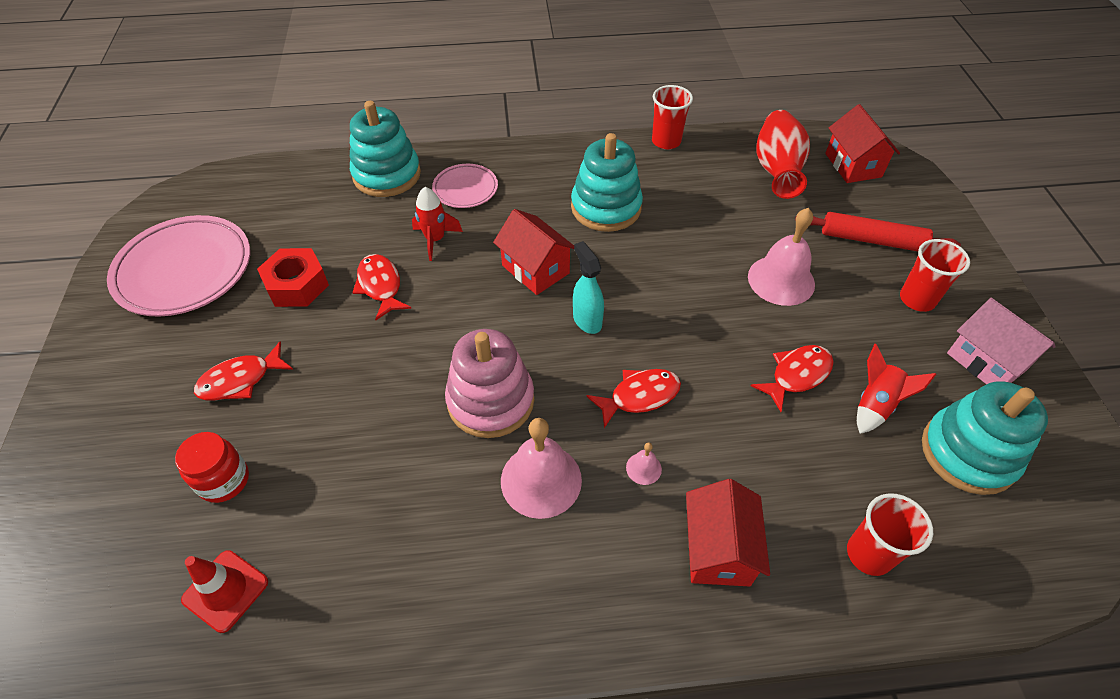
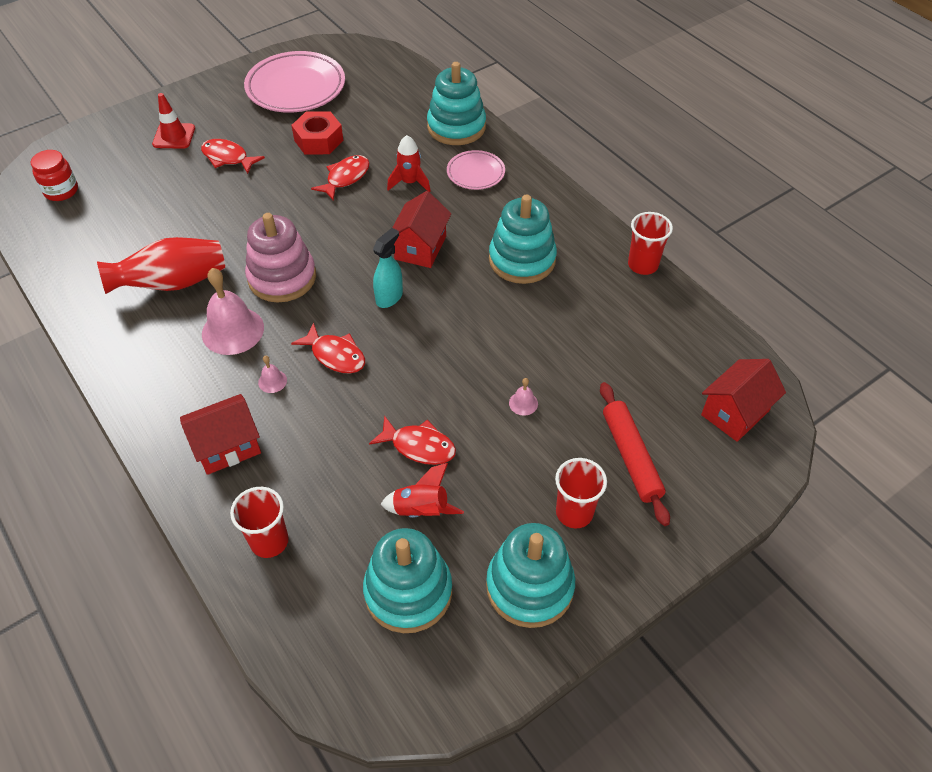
camera: 60 degrees right, 0 degrees up
red jar [175,432,249,503] -> red jar moved to [31,150,78,201]
red traffic cone [181,550,268,633] -> red traffic cone moved to [152,93,195,149]
pink bell [748,208,815,306] -> pink bell [509,378,538,416], size x0.44
red vase [756,110,810,199] -> red vase moved to [97,237,225,294]
pink house [947,298,1056,384] -> turquoise stacking toy [486,523,575,628]

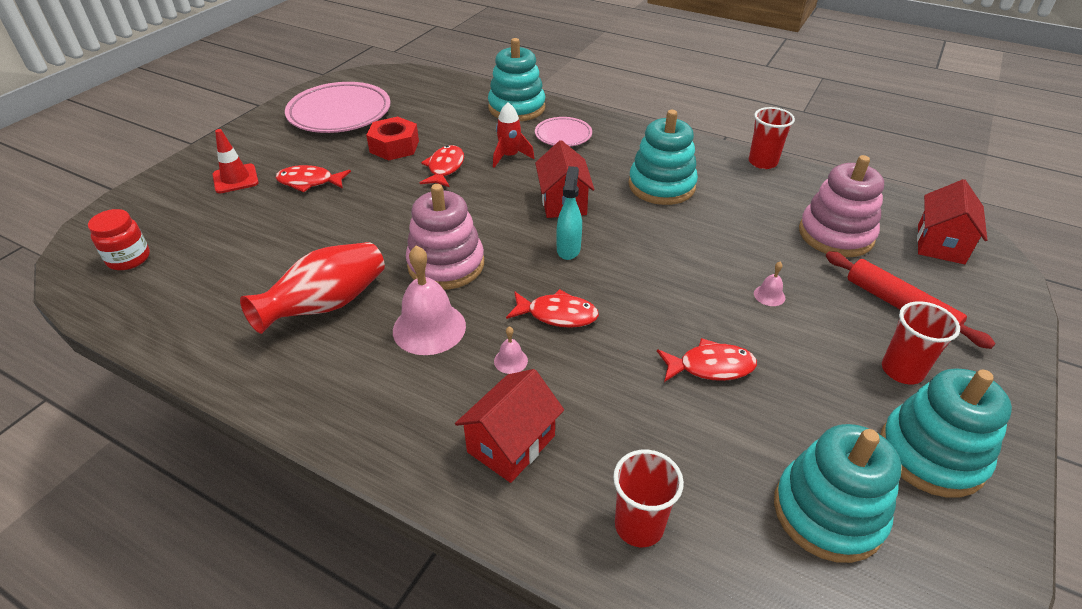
camera: 25 degrees left, 10 degrees down
red rocket [380,463,464,518] -> none
none -> pink stacking toy [799,155,884,257]

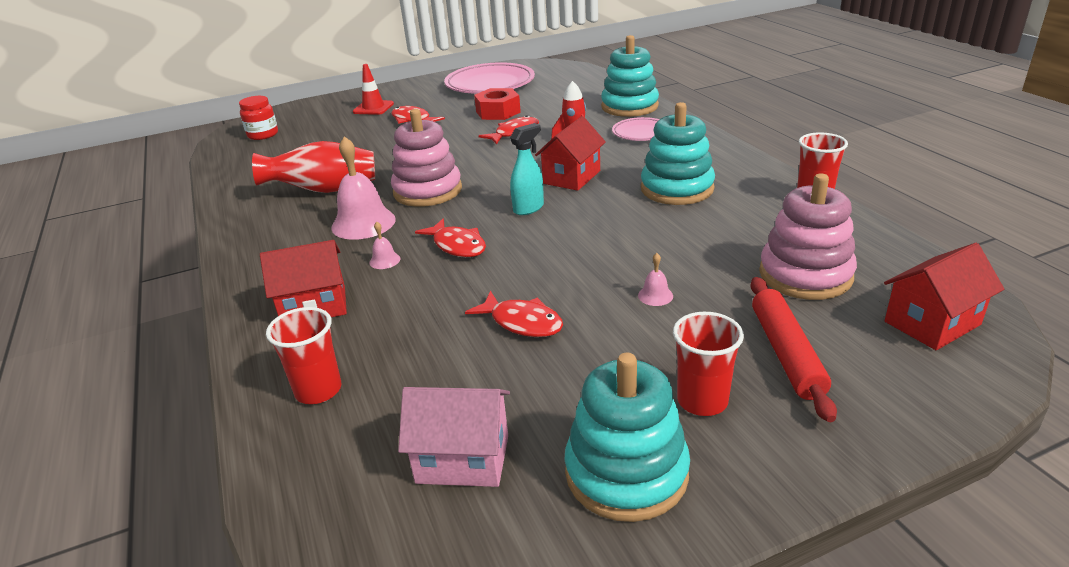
camera: 40 degrees right, 10 degrees down
turquoise stacking toy [774,424,901,563] -> pink house [398,387,510,487]

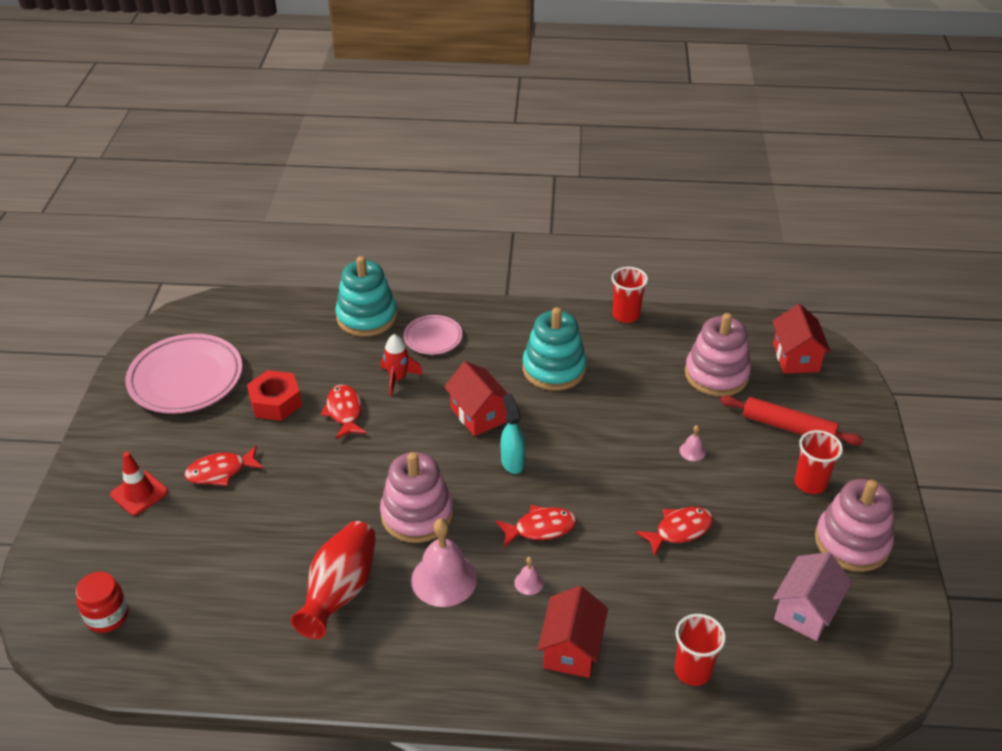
camera: 65 degrees left, 10 degrees up
turquoise stacking toy [565,353,690,522] -> pink stacking toy [815,479,894,572]

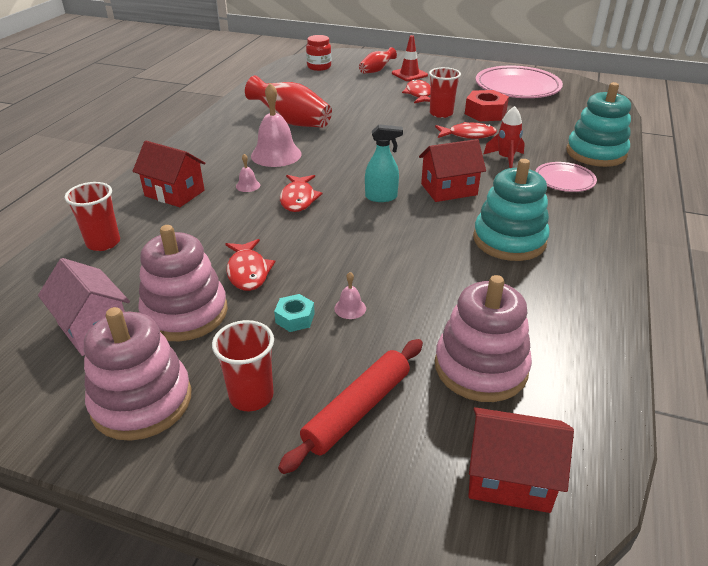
camera: 105 degrees right, 5 degrees down
pink stacking toy [380,452,454,543] -> pink stacking toy moved to [138,225,228,341]
red cup [612,267,648,323] -> red cup moved to [429,67,461,118]
none -> turquoise nut [274,294,315,332]
none -> red vase [359,47,397,74]

